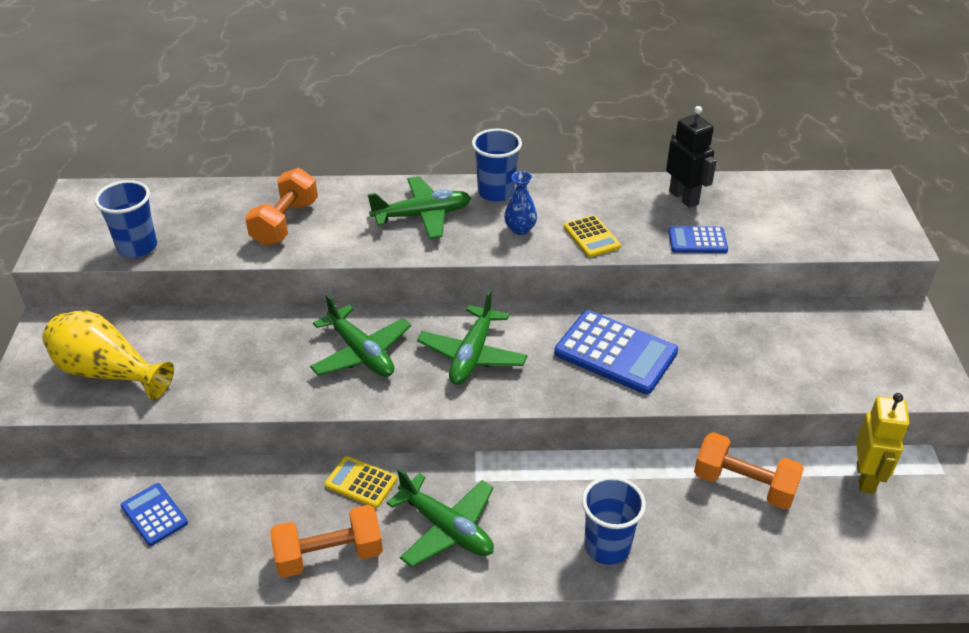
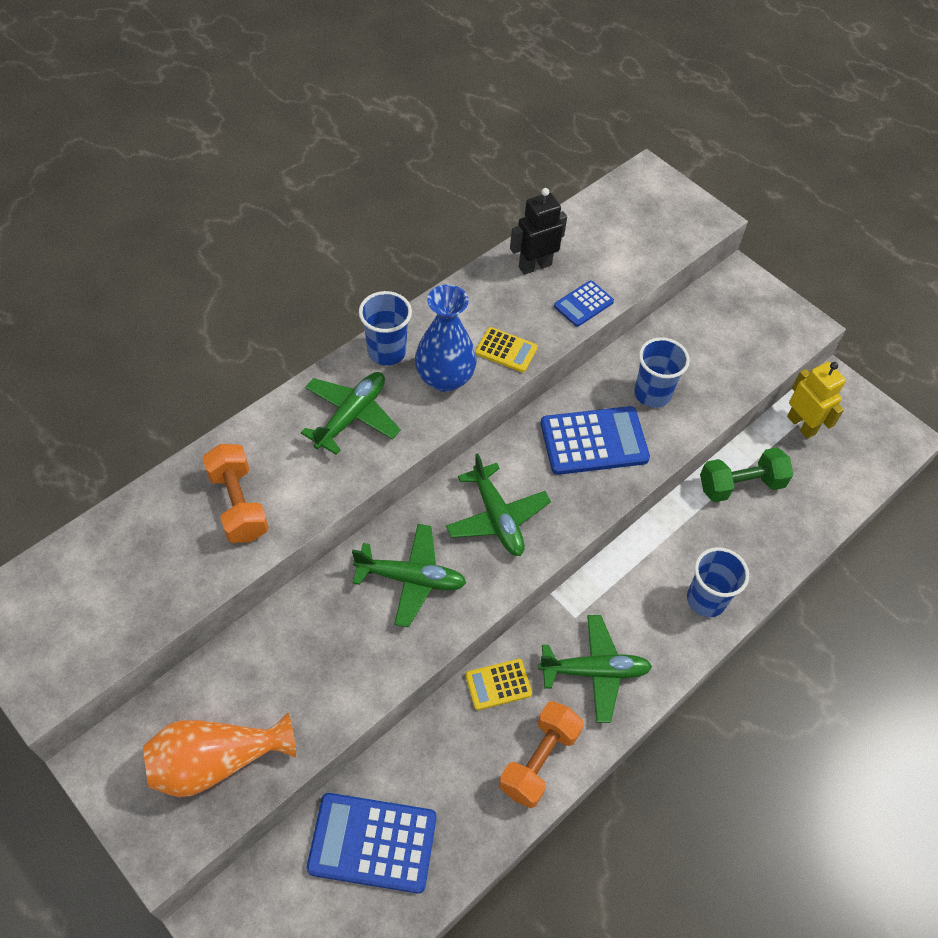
camera: 45 degrees left, 15 degrees up
yellow vase [43,310,174,400] -> orange vase [143,713,296,797]
blue cup [94,180,157,258] -> blue cup moved to [634,337,690,408]
blue calculator [121,483,188,546] -> blue calculator [307,793,437,894], size x1.82
blue vase [504,171,537,235] -> blue vase [415,284,477,392], size x1.83
black robot [666,106,717,208] -> black robot turned 45 degrees counterclockwise [510,188,567,275]
orange dumbbell [694,432,804,509] -> green dumbbell [700,447,793,502]

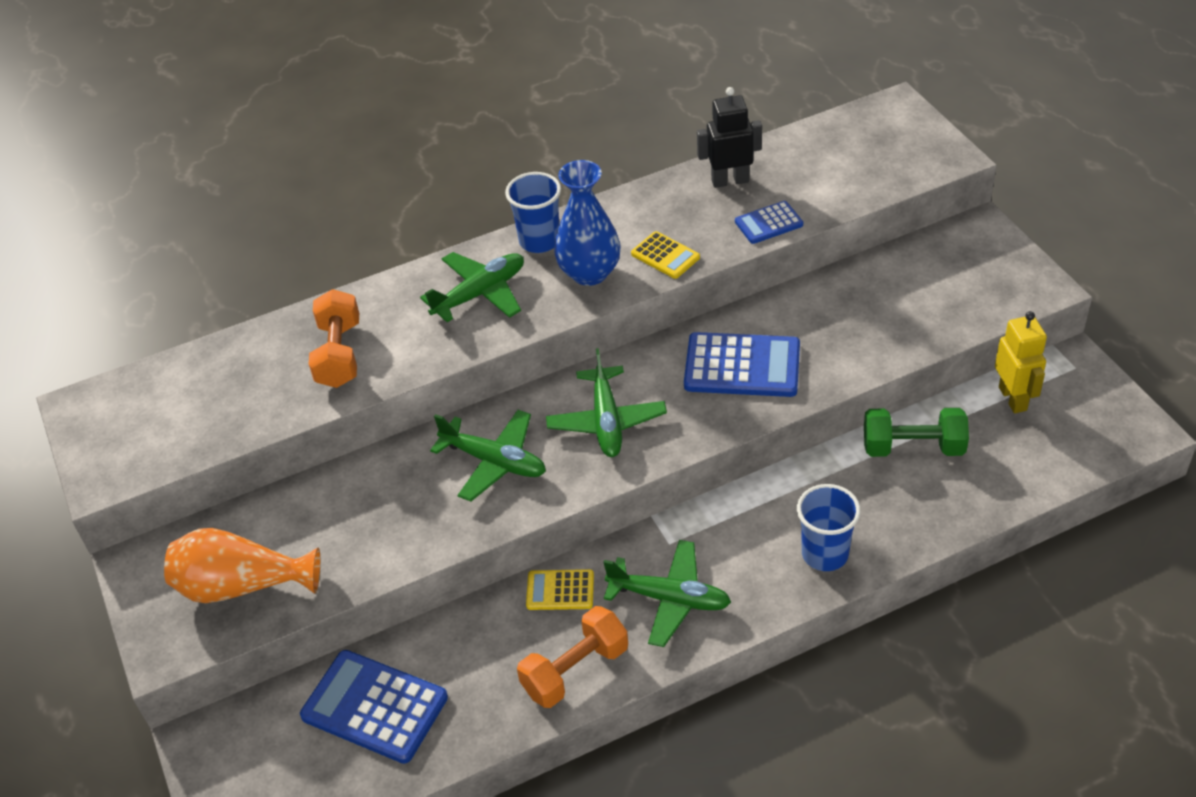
camera: 25 degrees right, 10 degrees down
blue cup [634,337,690,408] -> none

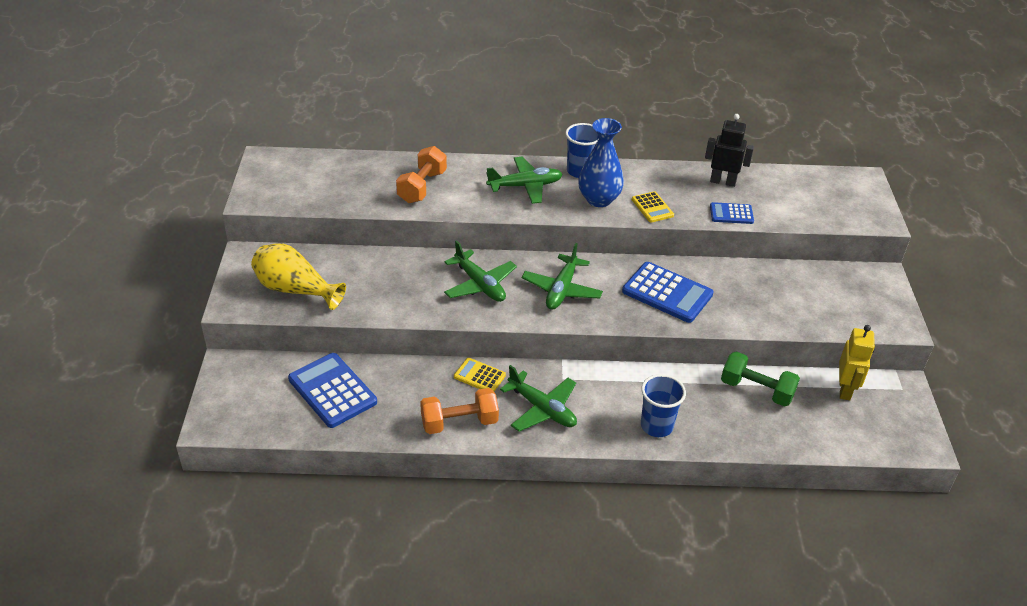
camera: 20 degrees right, 5 degrees down
orange vase [164,528,320,603] -> yellow vase [251,243,346,310]

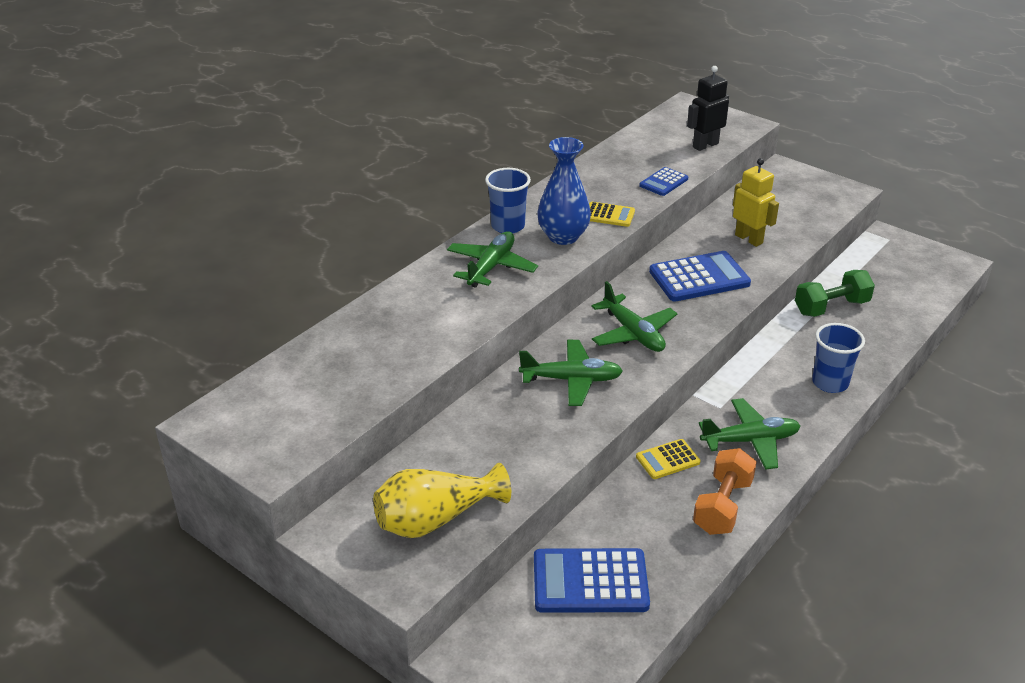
camera: 50 degrees left, 5 degrees down
orange dumbbell [396,146,447,203] -> none
black robot [705,114,754,187] -> black robot moved to [687,66,729,151]
yellow robot [839,325,875,400] -> yellow robot moved to [733,158,779,247]

